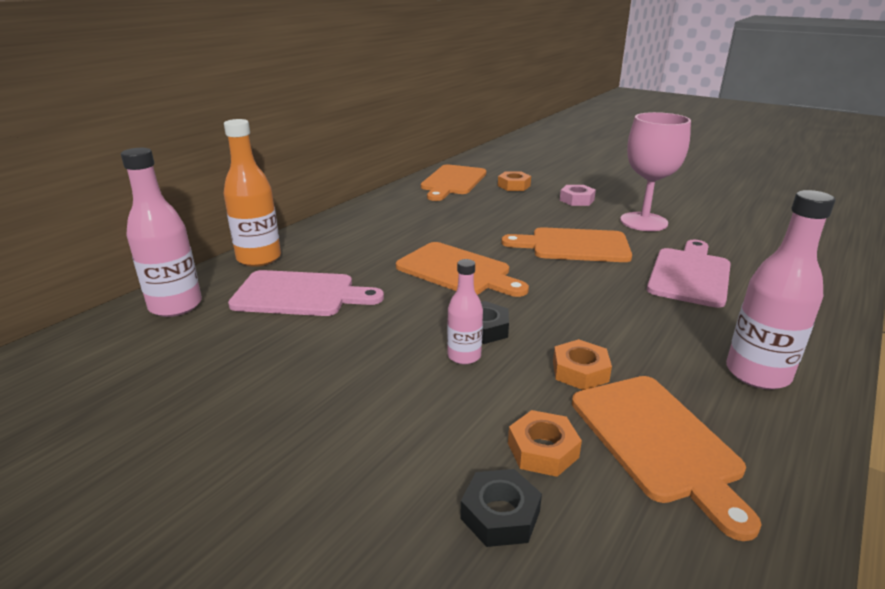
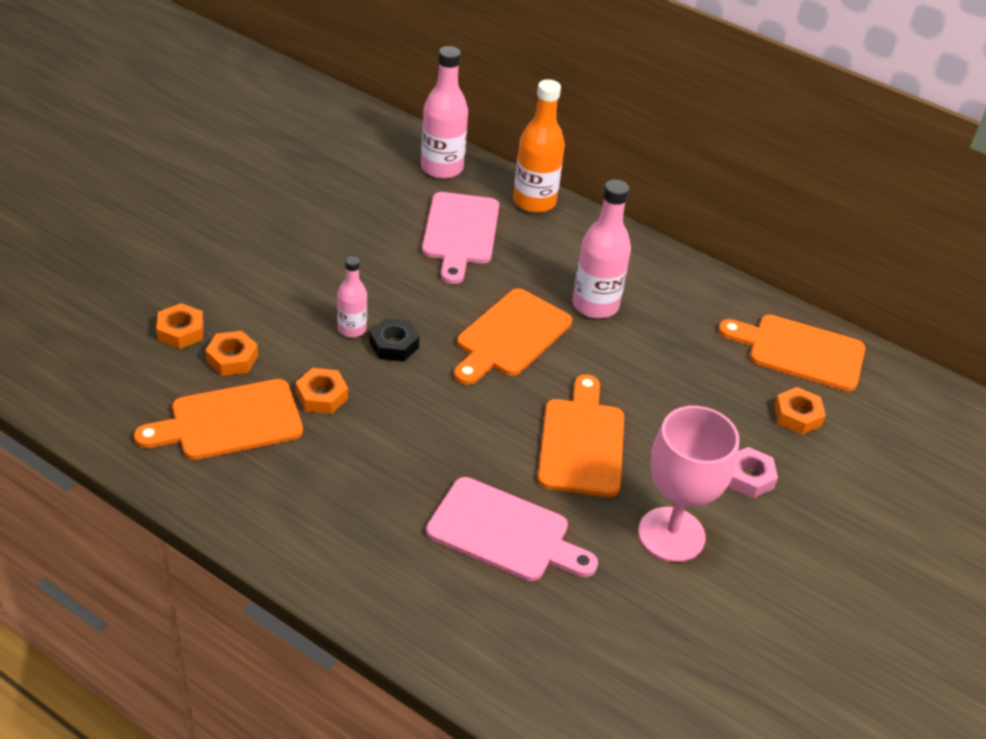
camera: 85 degrees right, 15 degrees up
black nut [460,469,542,547] -> orange nut [156,303,204,349]
pink bottle [726,190,835,389] -> pink bottle moved to [572,180,631,319]

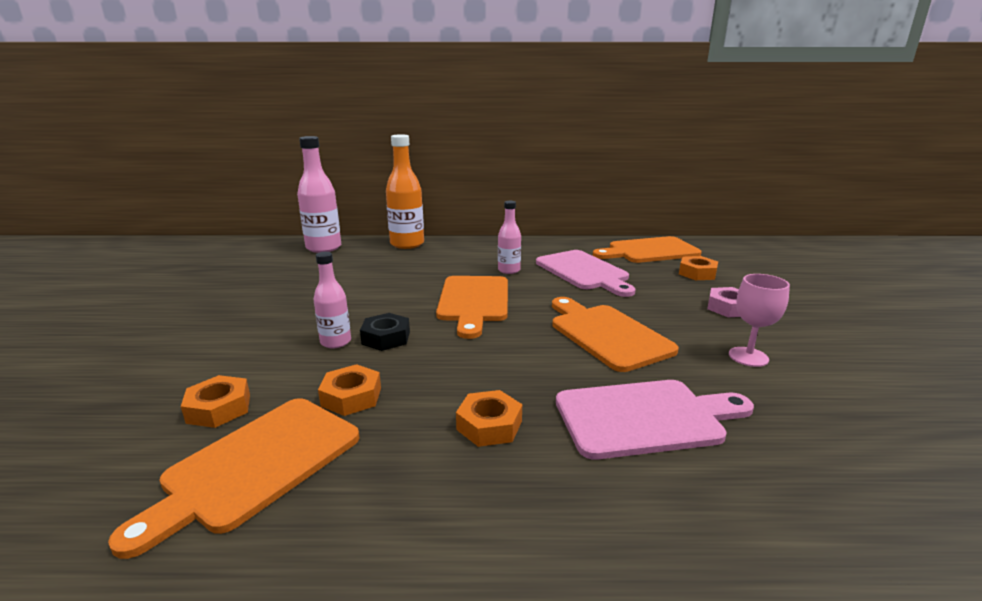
camera: 30 degrees left, 20 degrees down
orange nut [156,303,204,349] -> orange nut moved to [456,390,522,447]
pink cutting board [422,192,499,284] -> pink cutting board moved to [536,250,636,297]
pink bottle [572,180,631,319] -> pink bottle [498,201,521,274], size x0.58
pink goblet [638,406,739,562] -> pink goblet [729,274,790,367], size x0.56

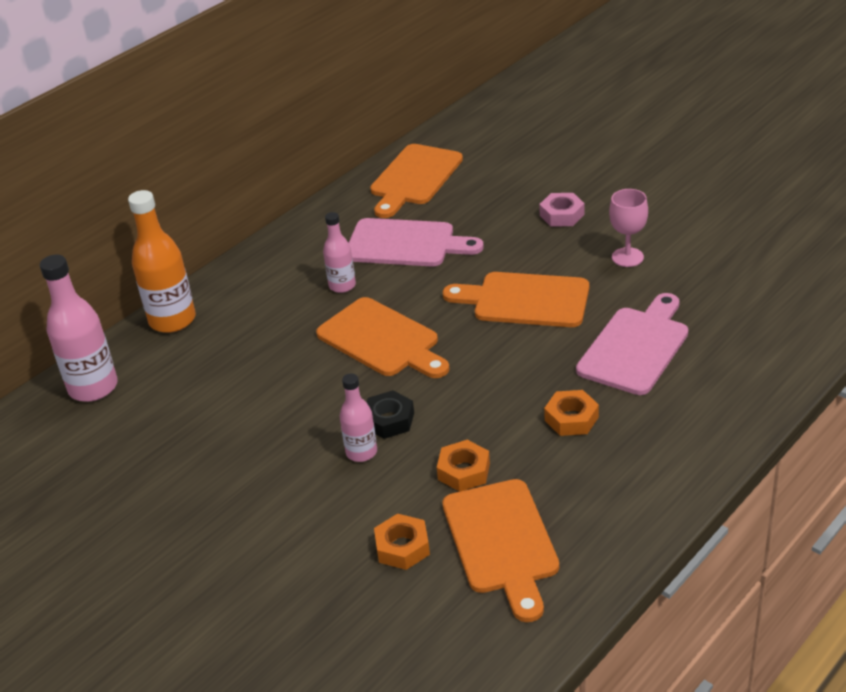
camera: 45 degrees left, 15 degrees up
orange nut [679,256,718,280] -> none

